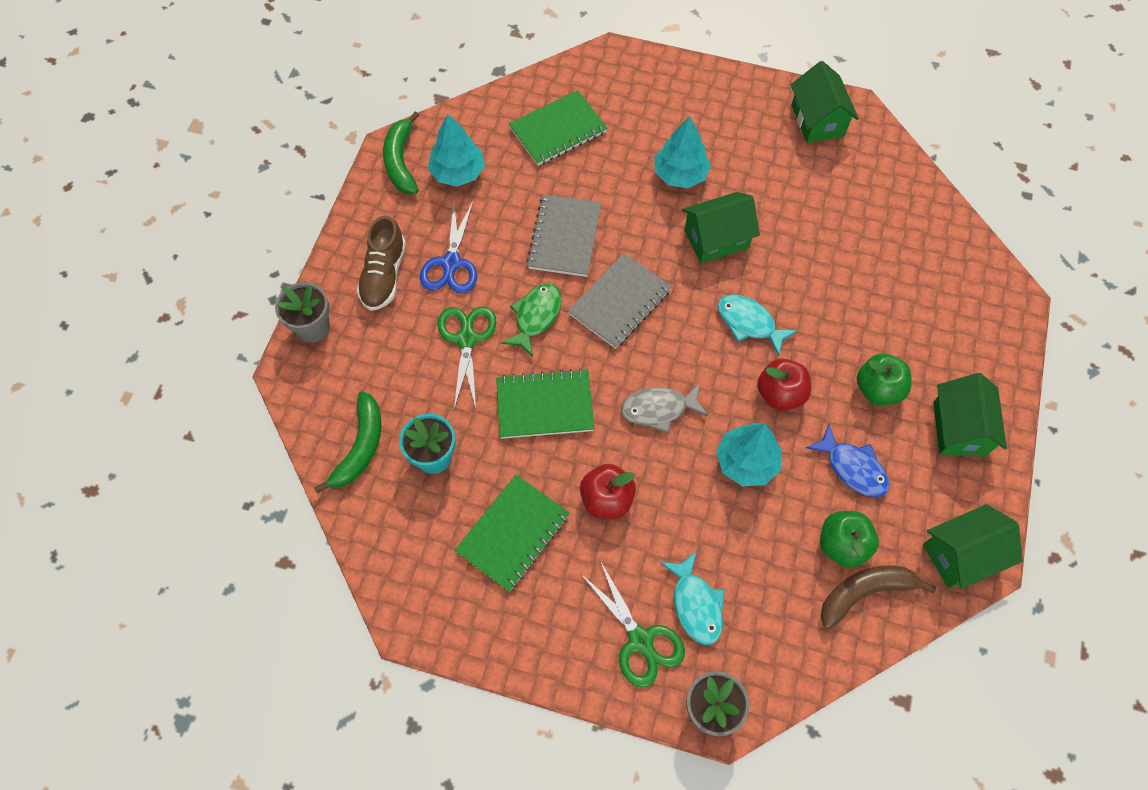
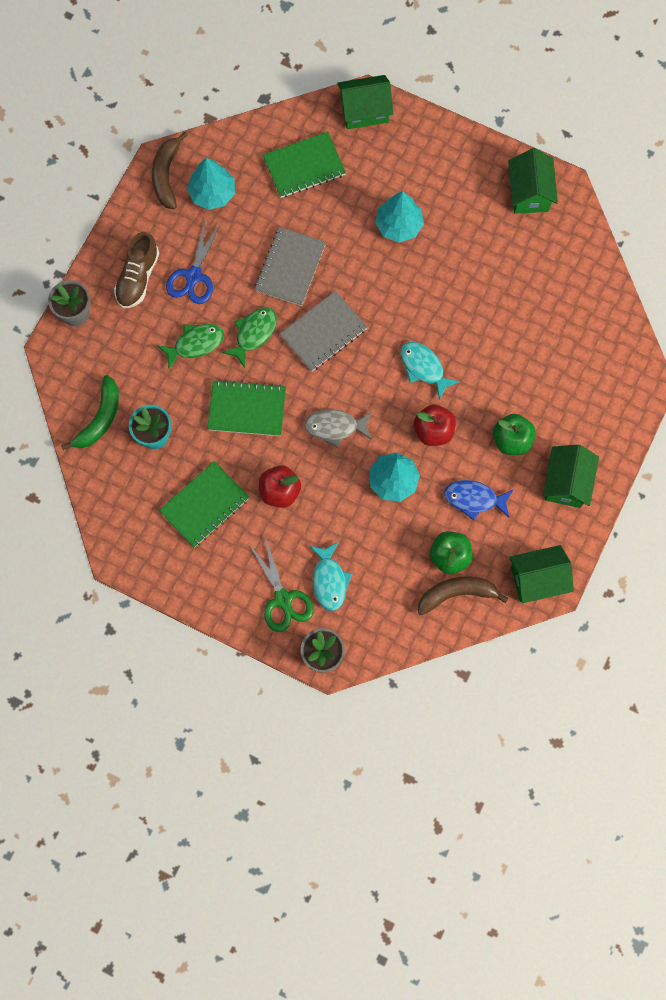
camera: 10 degrees right, 10 degrees up
green banana [383,111,419,194] -> brown banana [152,132,188,209]
green scissors [438,306,496,409] -> green fish [157,324,224,369]
green house [682,192,760,263] -> green house moved to [337,75,393,129]
blue fish [806,424,889,497] -> blue fish turned 135 degrees clockwise [444,480,513,521]

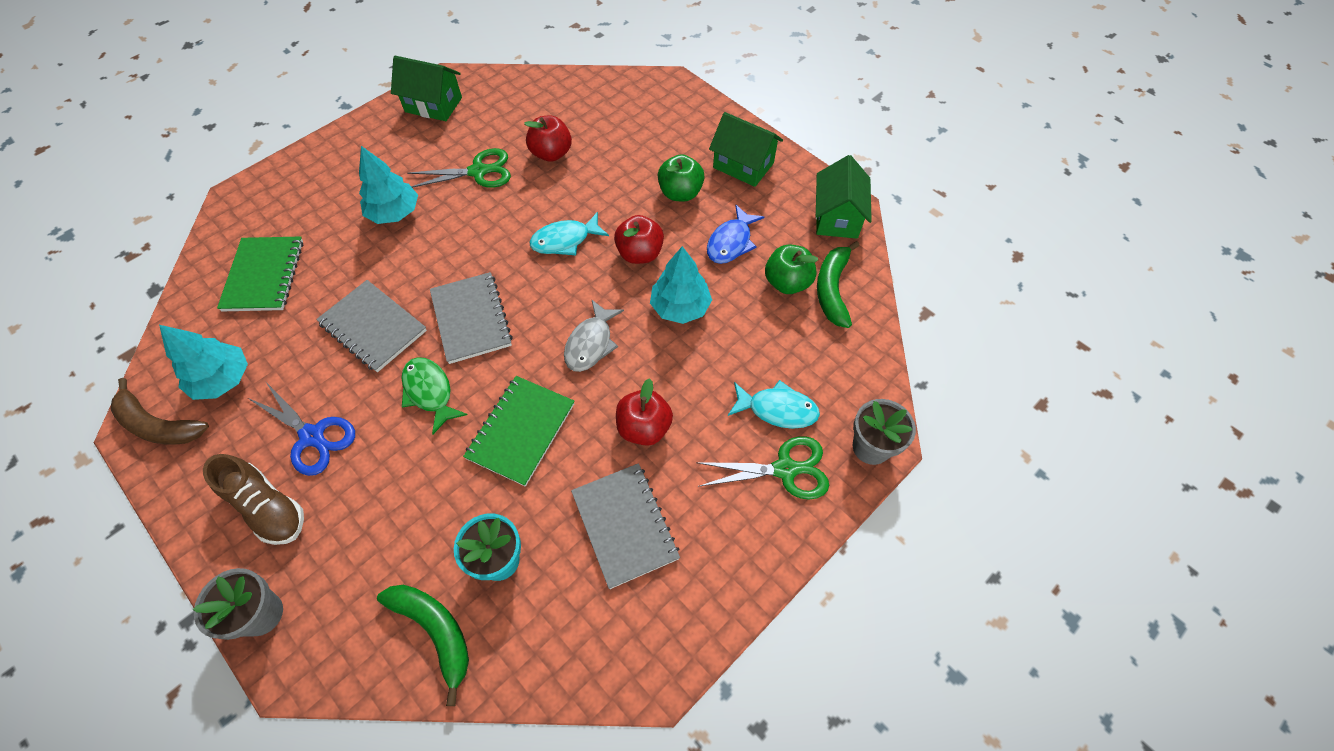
camera: 70 degrees left, 15 degrees down
green fish [157,324,224,369] -> none
green notebook [159,461,249,548] -> grey notebook [571,463,680,589]
green house [337,75,393,129] -> none
brown banana [418,577,509,615] -> green banana [817,241,860,328]
none -> green scissors [407,148,511,188]
none -> red apple [524,115,572,162]

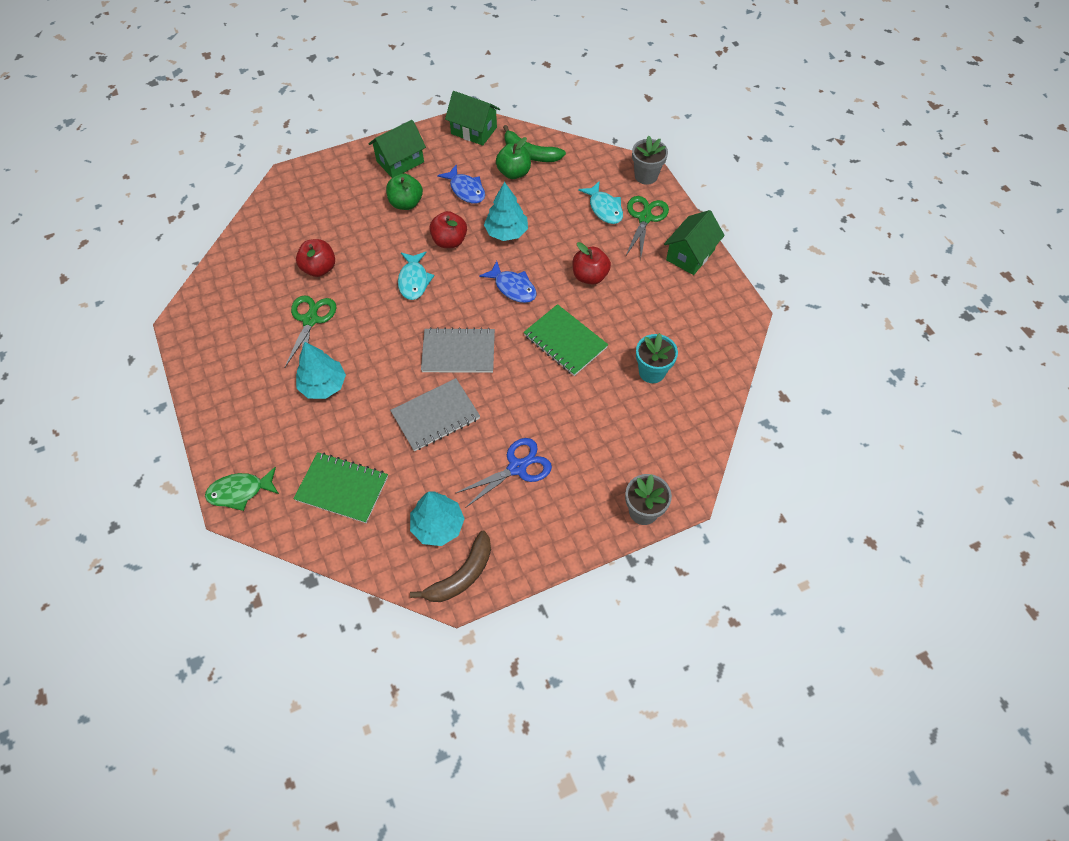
camera: 70 degrees left, 0 degrees up
brown shoe [203,454,304,545] -> none
green banana [377,585,469,706] -> none
green house [391,56,462,121] -> green house moved to [664,210,725,275]
green fish [401,357,468,434] -> green fish moved to [205,467,279,511]
grey fish [564,300,624,372] -> blue fish [479,261,536,303]
grey notebook [571,463,680,589] -> none
turquoise fish [728,380,820,429] -> turquoise fish turned 120 degrees clockwise [578,181,623,224]

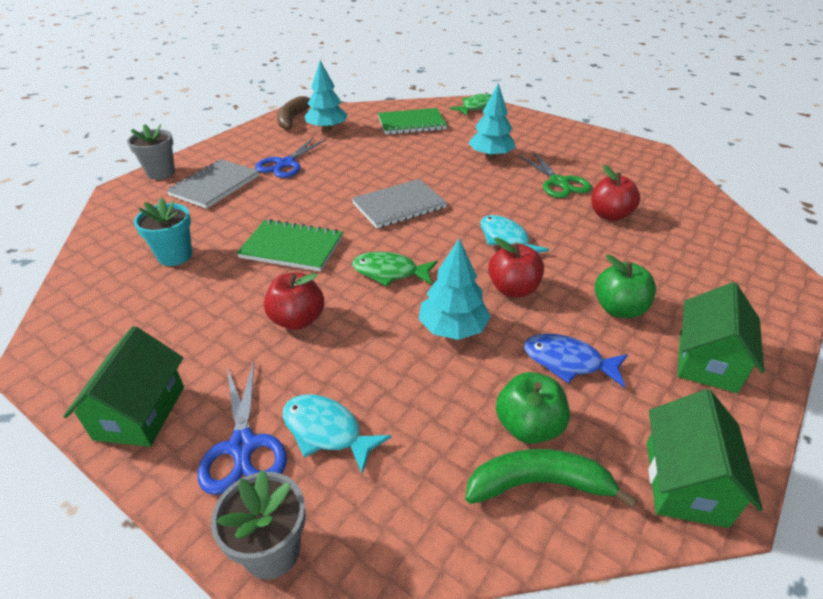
camera: 150 degrees right, 20 degrees down
grey notebook [390,378,480,451] -> grey notebook moved to [166,159,259,209]
green house [445,91,500,146] -> green house turned 75 degrees counterclockwise [647,389,763,528]
blue fish [479,261,536,303] -> green fish [352,252,438,287]
green scissors [625,196,669,258] -> blue scissors [198,362,287,495]

